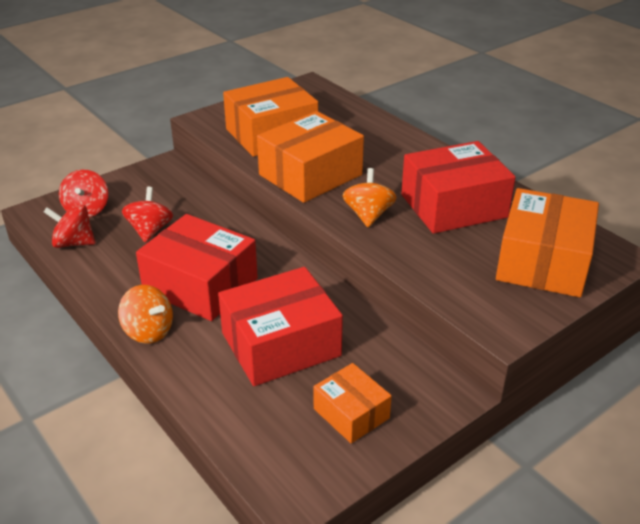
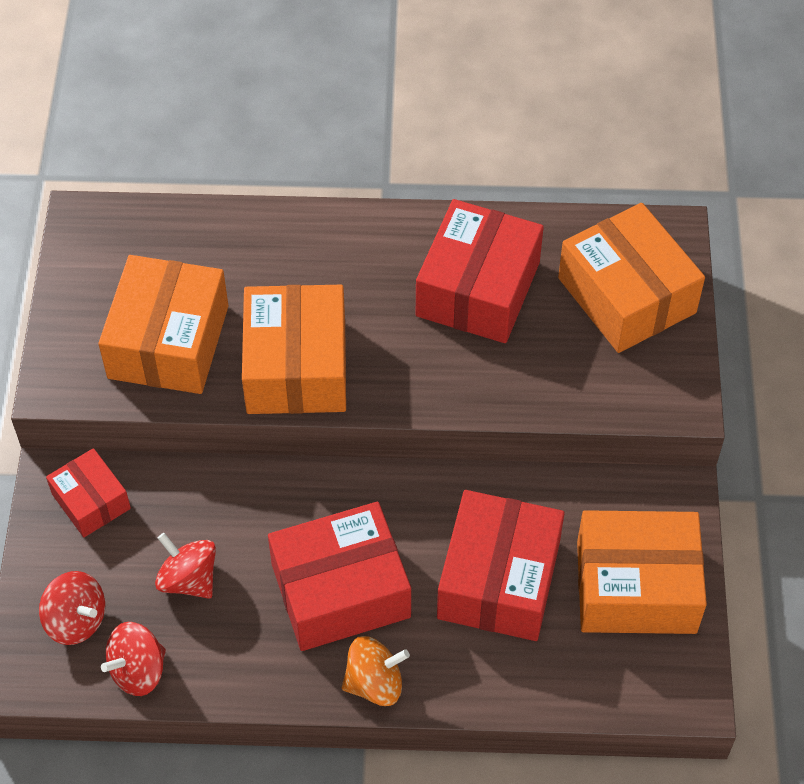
camera: 50 degrees left, 20 degrees up
orange box [313,363,392,444] -> orange box [577,510,707,634], size x1.79
orange spinning top [343,168,396,227] -> none
none -> red box [46,448,131,537]

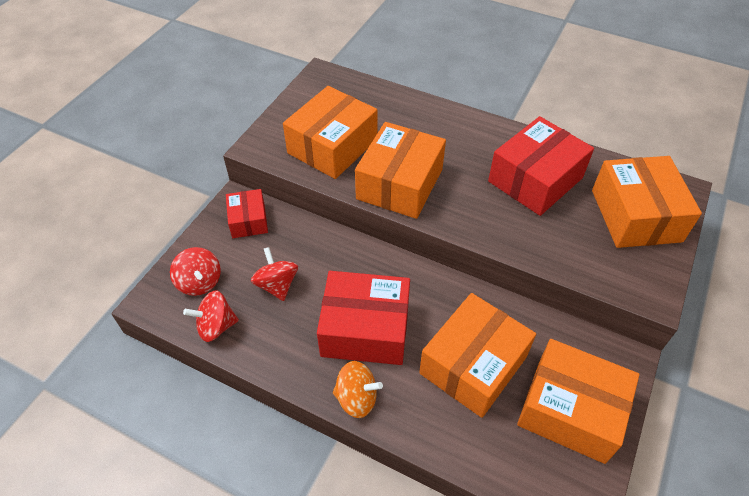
camera: 25 degrees right, 5 degrees down
red box [437,490,565,641] -> orange box [419,293,536,418]

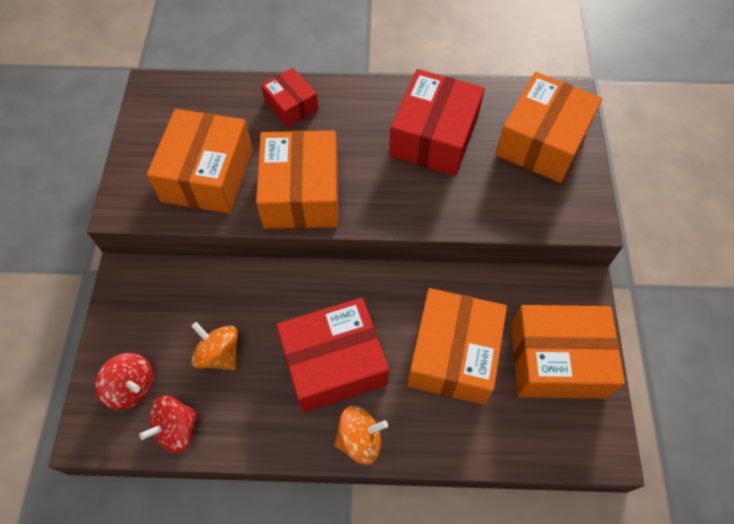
camera: 25 degrees left, 10 degrees up
red box [226,189,268,238] -> red box moved to [261,68,318,127]
red spinning top [251,247,298,301] -> orange spinning top [191,322,238,370]
orange box [592,156,702,248] -> orange box turned 60 degrees clockwise [495,72,602,183]

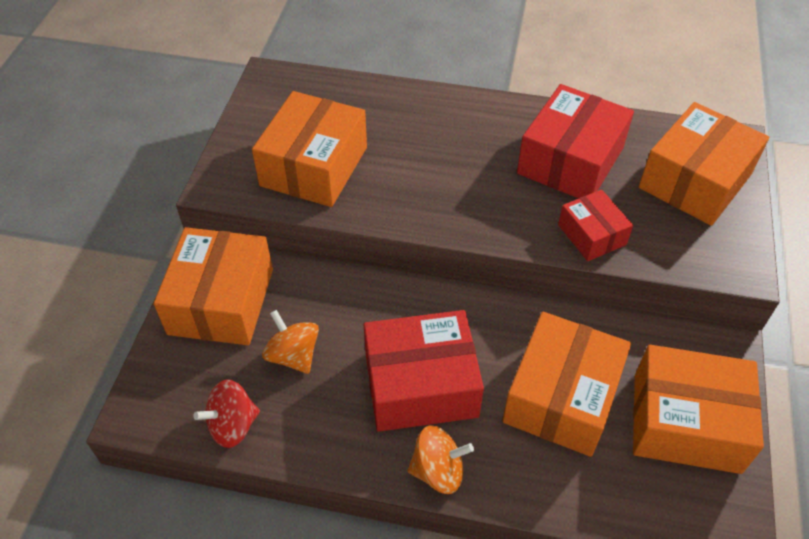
camera: 10 degrees right, 10 degrees down
red spinning top [95,353,153,410] -> none
orange box [256,131,338,229] -> orange box moved to [154,227,273,345]
red box [261,68,318,127] -> red box moved to [558,190,633,261]

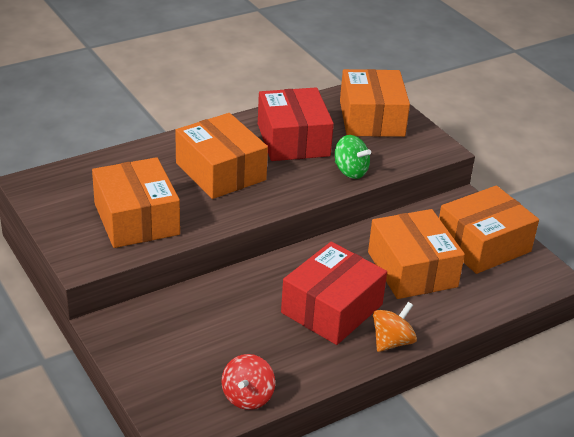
camera: 45 degrees left, 15 degrees down
orange box [154,227,273,345] -> orange box moved to [175,113,268,199]
orange spinning top [262,310,319,374] -> none
red box [558,190,633,261] -> green spinning top [335,135,371,179]

